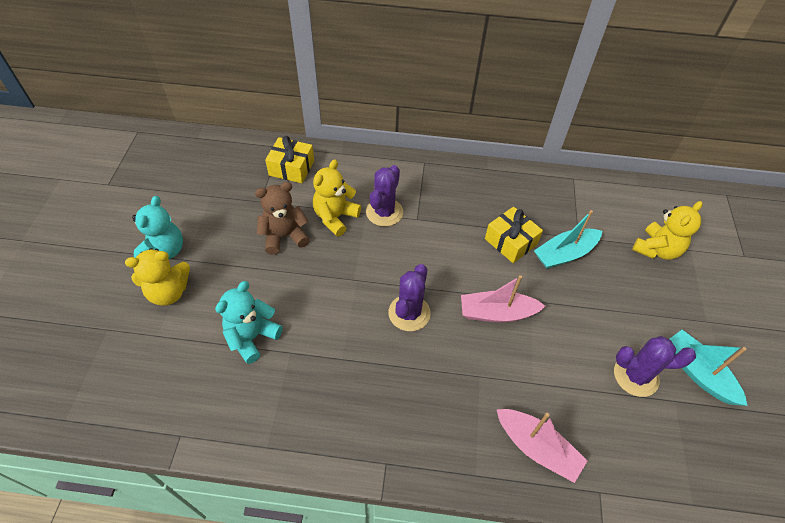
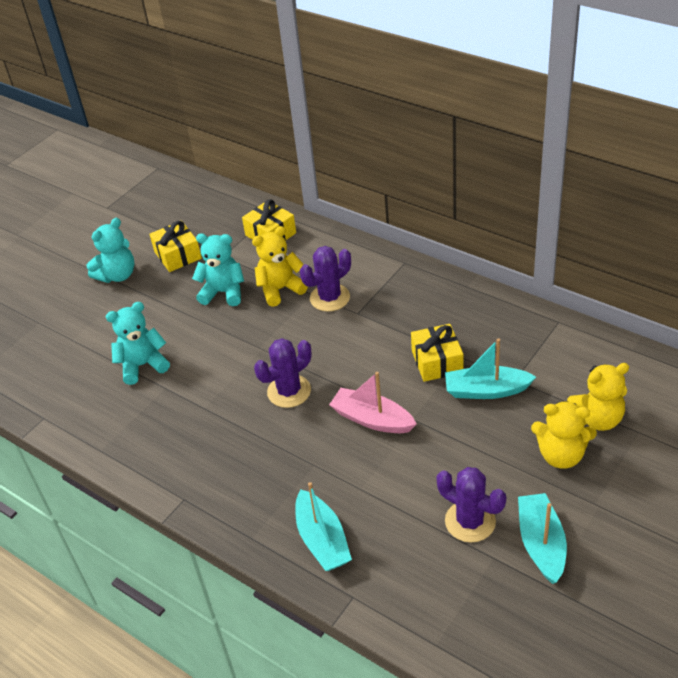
camera: 35 degrees right, 10 degrees down
yellow teddy bear [125,248,190,306] -> yellow teddy bear moved to [531,401,597,469]
brown teddy bear [255,182,310,255] -> turquoise teddy bear [192,233,244,306]
pink boat [496,409,588,483] -> turquoise boat [295,482,352,571]
none -> yellow gift [149,221,202,272]

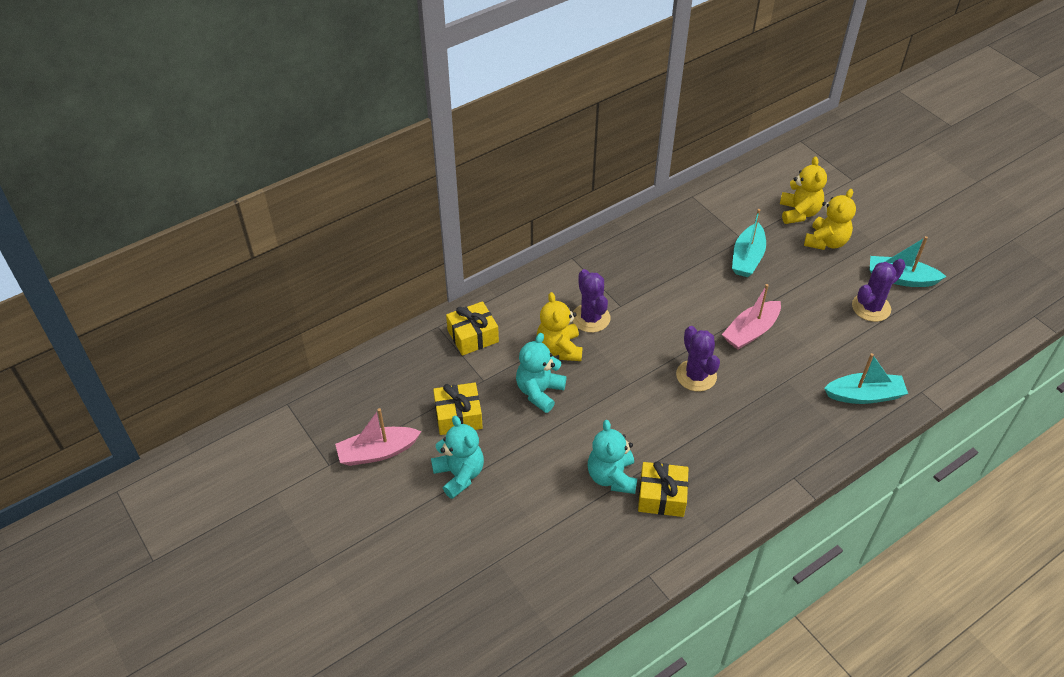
camera: 75 degrees left, 5 degrees up
yellow gift [411,324,464,382] -> yellow gift moved to [638,461,689,517]
none -> pink boat [335,408,421,466]

